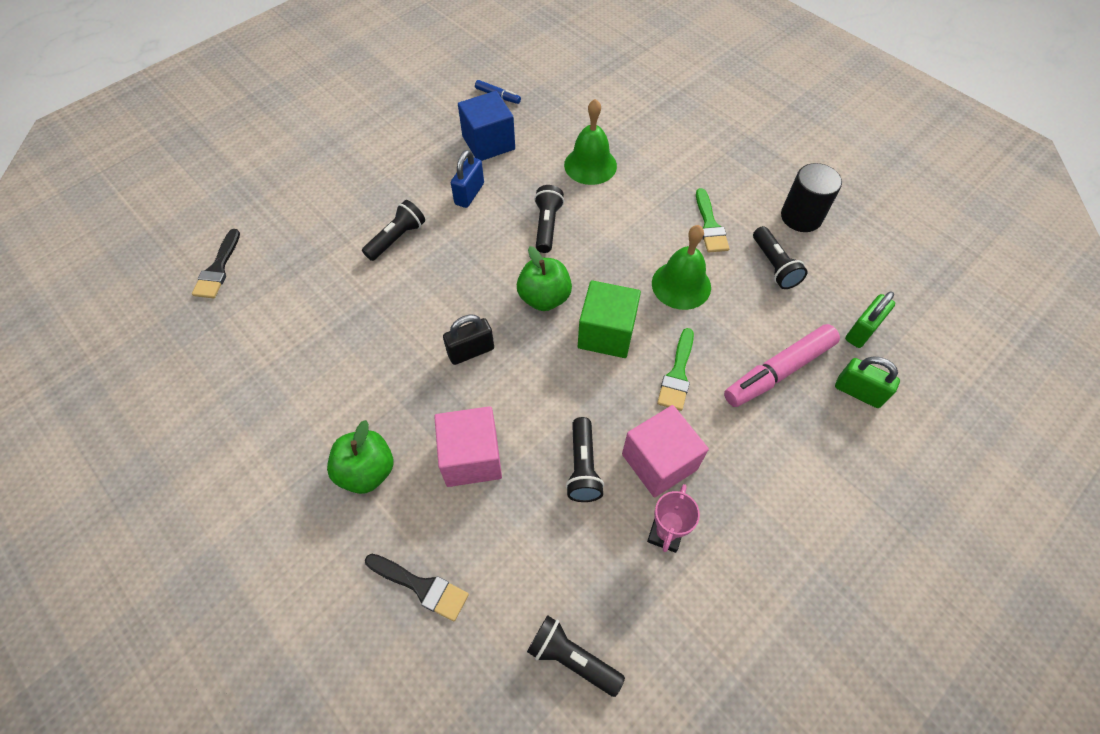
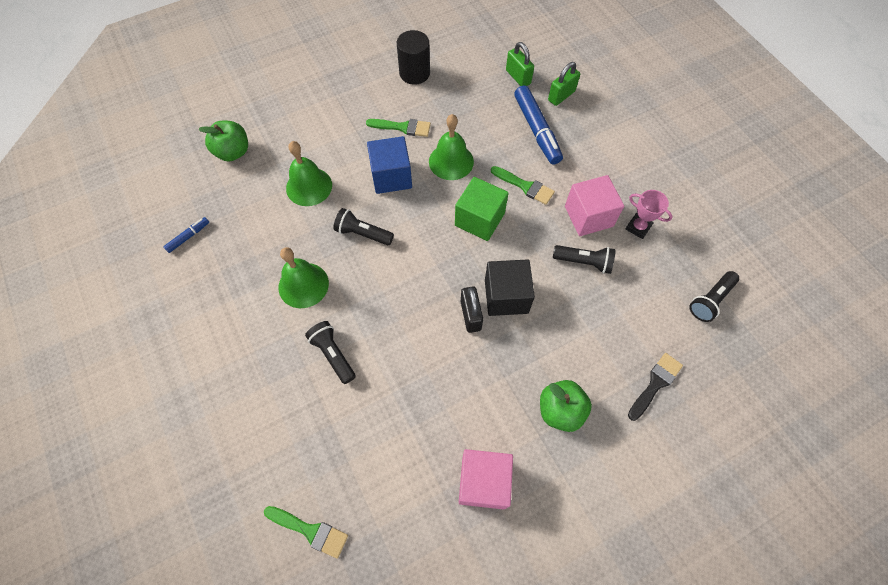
camera: 75 degrees left, 5 degrees up
black brush [192,229,240,298] -> green brush [264,506,348,559]
pink cube [434,406,502,487] -> pink cube moved to [459,449,513,510]
blue padlock [451,150,484,208] -> green bell [278,247,329,308]
blue cube [458,91,515,161] -> blue cube moved to [367,136,412,194]
green apple [517,246,572,311] -> green apple moved to [198,121,248,162]
pink marker [724,324,840,407] -> blue marker [514,85,563,165]
black flashlight [753,226,808,289] -> none
none -> black cube [485,259,535,316]

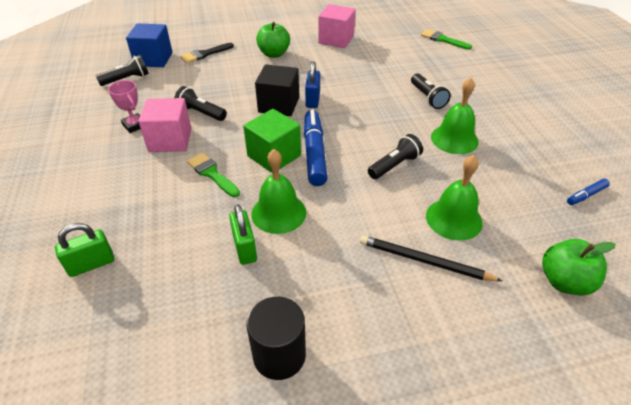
camera: 165 degrees left, 20 degrees down
black flashlight [333,208,394,246] -> black flashlight turned 75 degrees counterclockwise [368,134,423,179]
green brush [366,119,431,137] -> none
blue cube [367,136,412,194] -> blue cube moved to [126,23,172,67]
black padlock [461,287,483,333] -> blue padlock [305,61,320,108]
green padlock [506,42,534,86] -> green padlock moved to [229,204,257,265]
blue marker [514,85,563,165] -> blue marker moved to [304,110,327,186]
none -> black pencil [360,235,502,281]

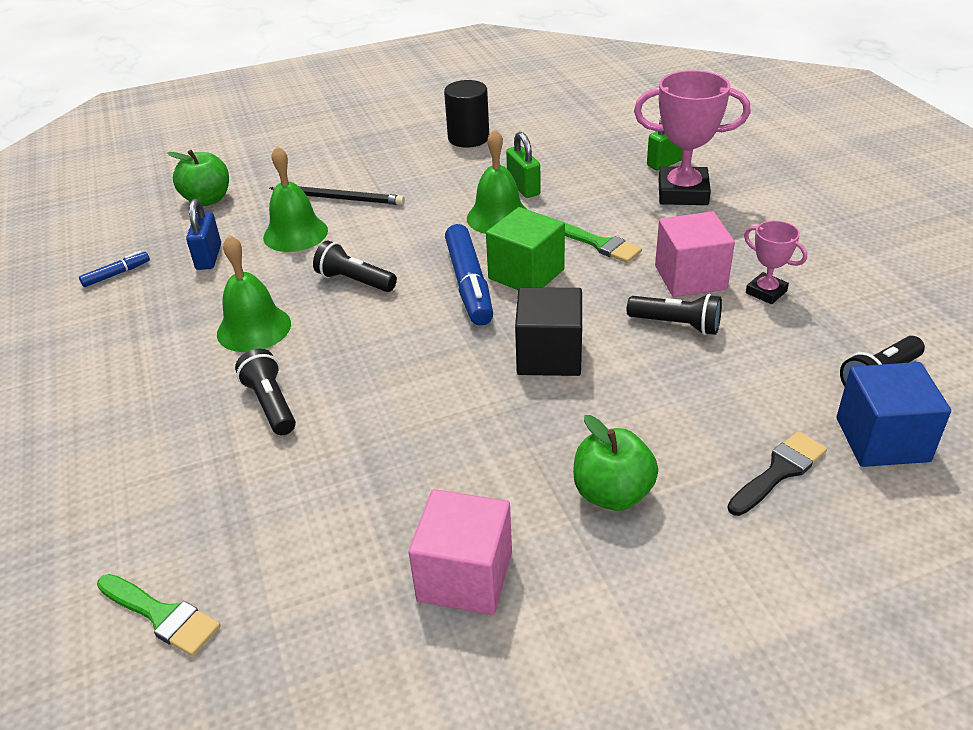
camera: 175 degrees right, 5 degrees down
blue padlock [305,61,320,108] -> blue padlock moved to [186,199,221,270]
black flashlight [368,134,423,179] -> black flashlight turned 75 degrees clockwise [313,241,397,292]
none -> pink trophy [634,70,751,205]

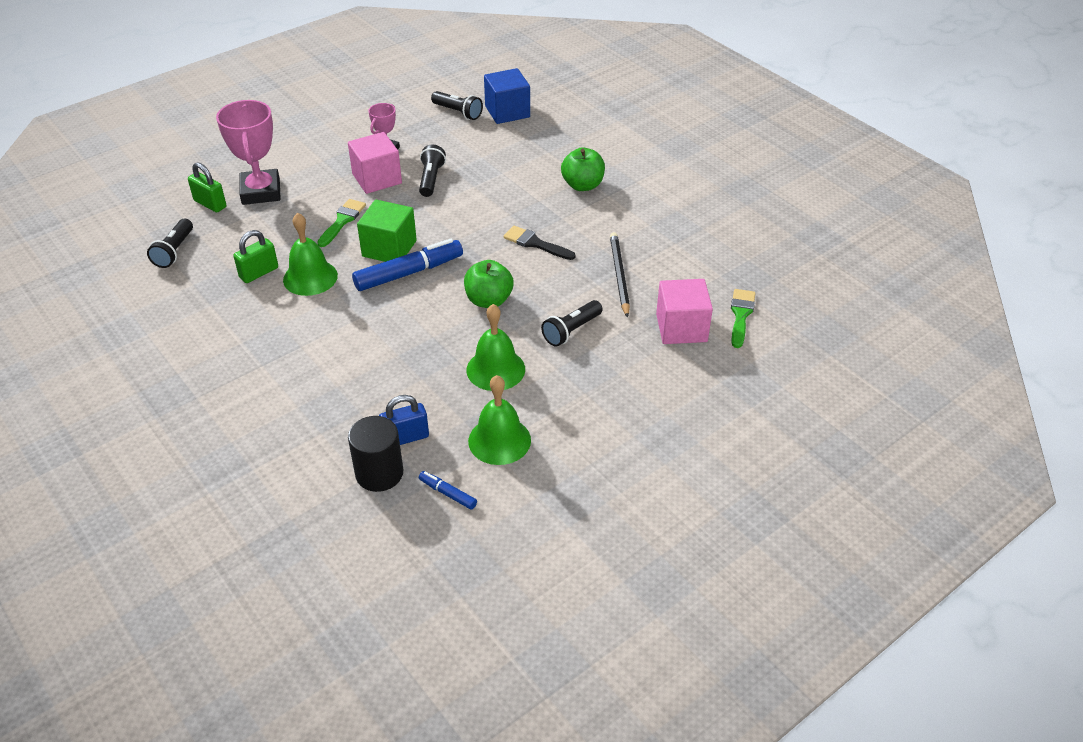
camera: 110 degrees left, 5 degrees up
green apple [167,150,229,206] -> green apple moved to [464,260,514,308]
green bell [263,146,328,252] -> green bell moved to [468,375,531,465]
black pencil [270,186,405,205] -> black pencil moved to [610,232,630,318]
black flashlight [313,241,397,292] -> black flashlight moved to [147,219,193,268]
pink cube [408,489,512,615] -> pink cube moved to [656,279,713,344]
black cylinder [444,80,489,148] -> black cylinder moved to [348,416,403,492]
black cube [515,287,582,376] -> none
black brush [727,431,827,516] -> black brush moved to [504,226,575,260]

